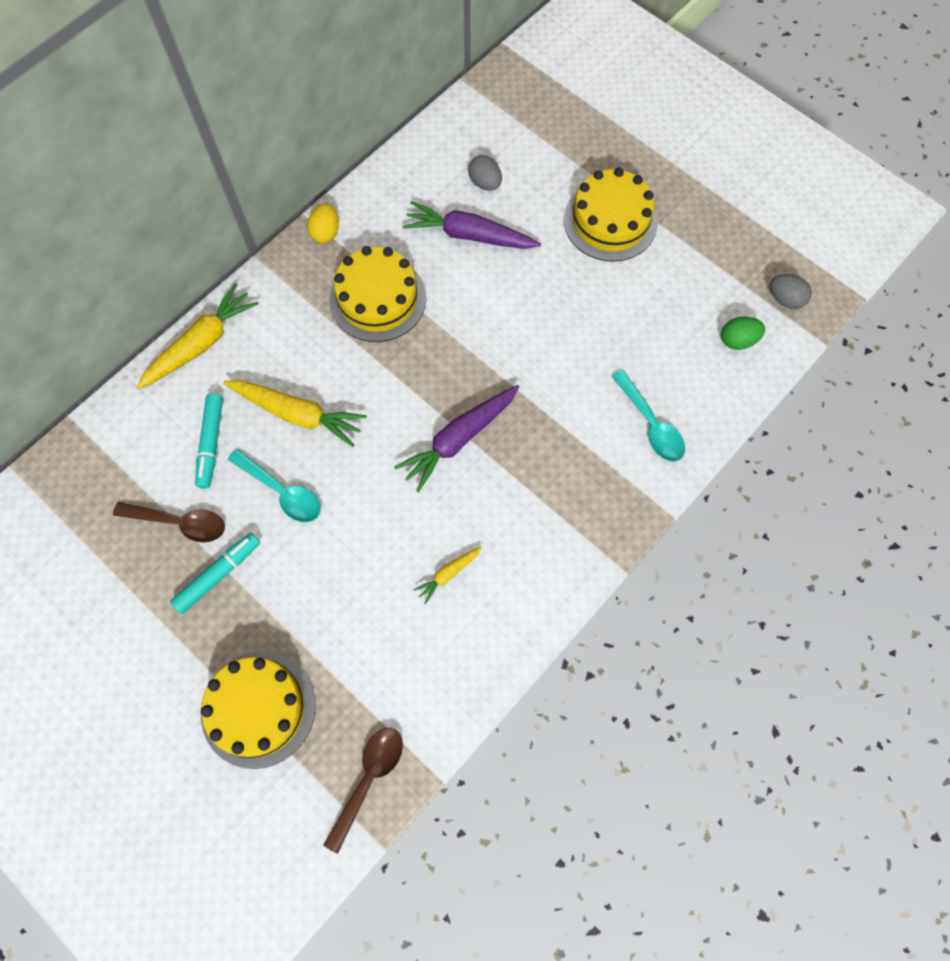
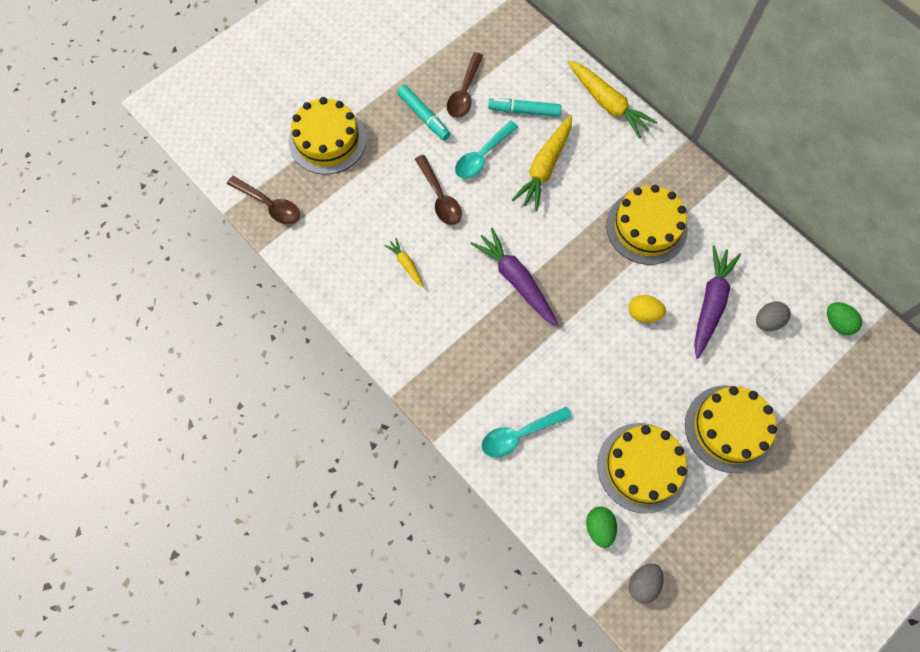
camera: 95 degrees right, 0 degrees up
yellow egg [307,203,339,244] -> yellow egg moved to [629,295,666,323]
none -> brown spoon [415,155,462,225]
none -> yellow cake [597,423,688,513]
none -> green egg [827,302,862,335]

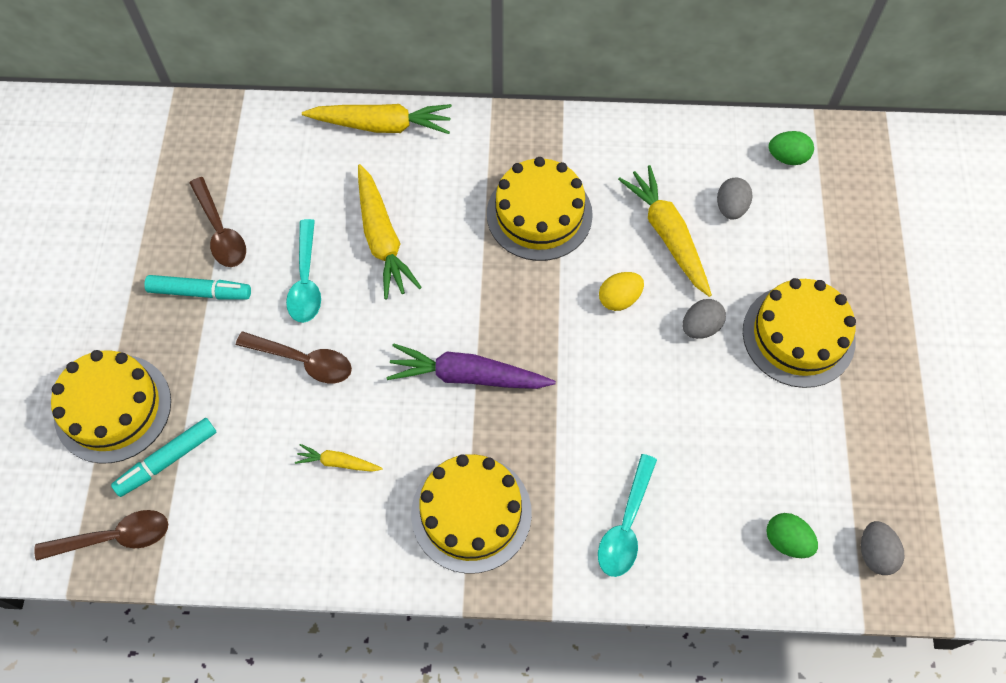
camera: 45 degrees left, 5 degrees down
turquoise marker [488,98,561,117] -> turquoise marker moved to [111,418,216,497]
yellow cake [597,423,688,513] -> yellow cake moved to [411,454,532,574]
purple carrot [694,245,741,359] -> yellow carrot [618,165,712,297]
none -> grey egg [683,299,726,339]

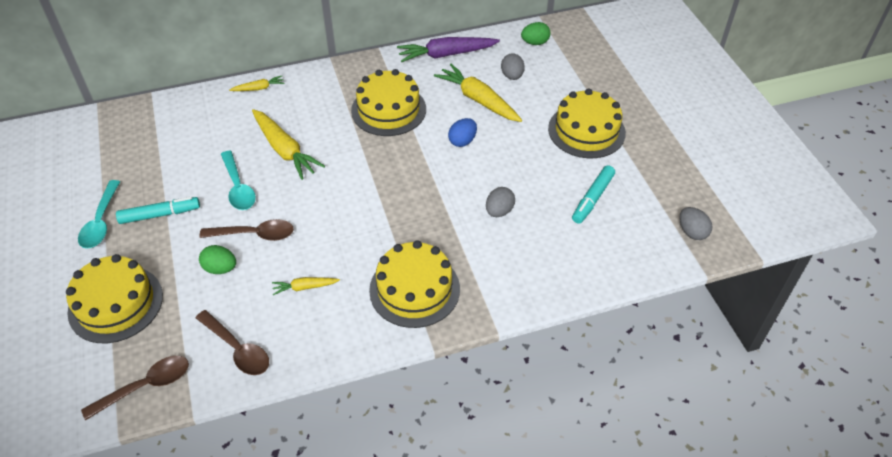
camera: 20 degrees left, 15 degrees down
turquoise marker [111,418,216,497] -> turquoise marker moved to [572,165,615,224]
brown spoon [190,177,246,267] -> brown spoon moved to [196,310,269,375]
yellow carrot [302,104,452,134] -> yellow carrot [229,76,284,91], size x0.51
purple carrot [386,343,556,389] -> purple carrot moved to [397,37,500,62]
turquoise spoon [598,454,657,577] -> turquoise spoon moved to [78,180,120,249]
yellow egg [599,272,644,311] -> blue egg [448,118,477,147]
grey egg [683,299,726,339] -> grey egg moved to [486,187,515,217]
green egg [766,513,818,558] -> green egg moved to [199,245,236,274]

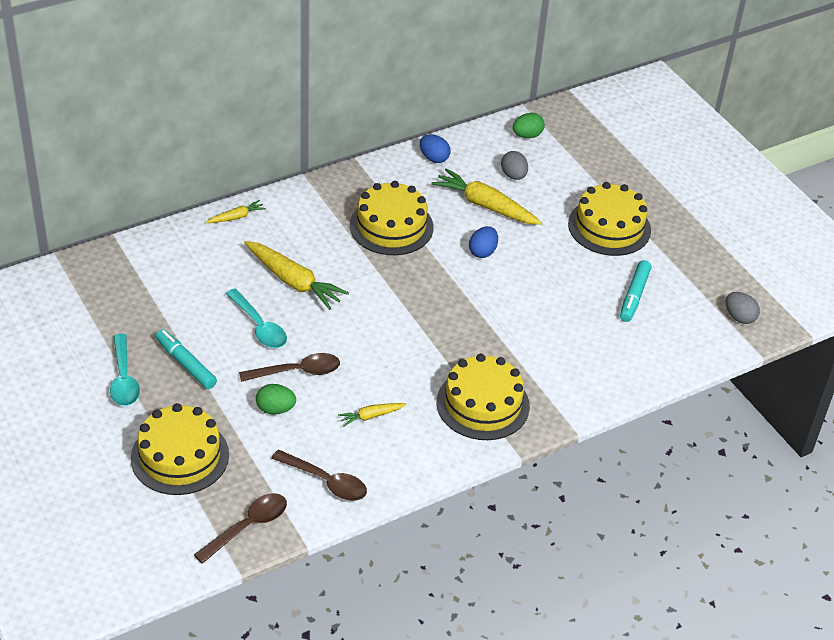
camera: 15 degrees left, 5 degrees down
turquoise marker [116,197,200,224] -> turquoise marker turned 105 degrees counterclockwise [156,329,217,389]
purple carrot [397,37,500,62] -> blue egg [420,134,451,163]
grey egg [486,187,515,217] -> none

